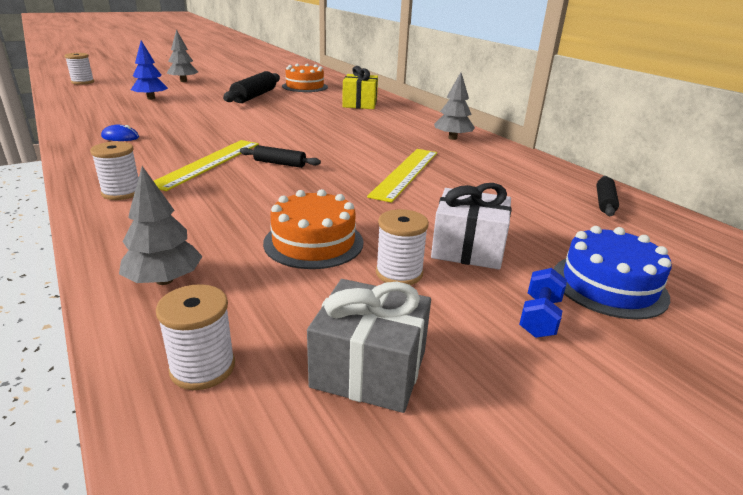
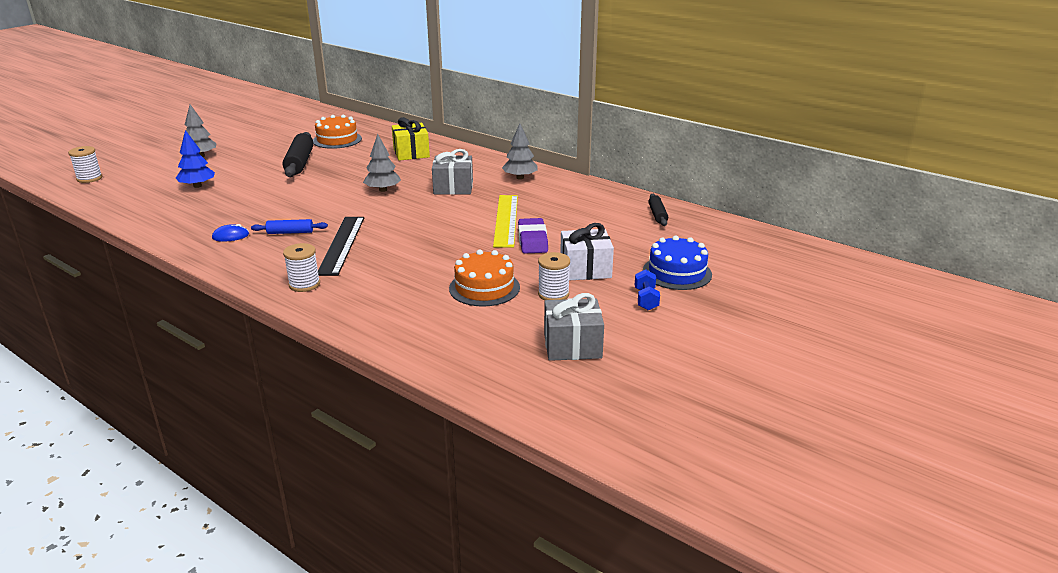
camera: 20 degrees left, 0 degrees up
grey tree [119,166,203,285] -> grey tree moved to [363,134,401,192]
yellow ruler [154,140,259,191] -> black ruler [318,217,364,276]
white spool [156,284,235,390] -> none
black rolling pin [240,145,321,168] -> none
none -> blue rolling pin [251,219,328,234]
none -> grey gift [432,149,473,195]
none -> purple eraser [518,218,548,253]

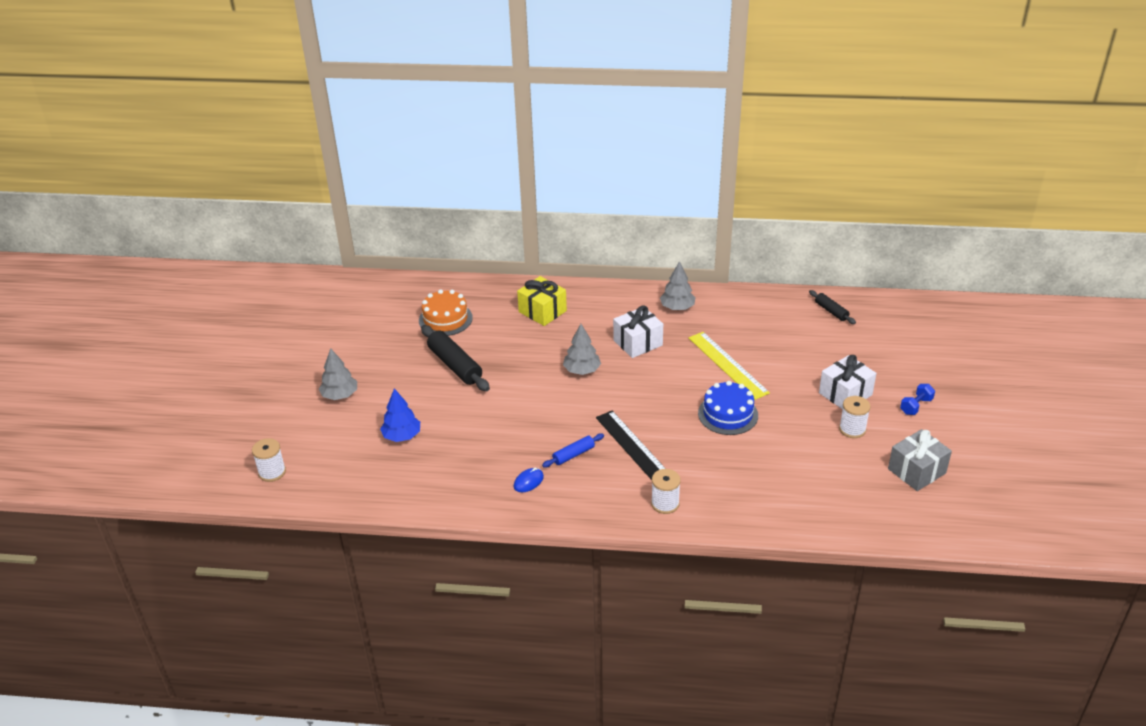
camera: 30 degrees left, 10 degrees up
grey gift [432,149,473,195] -> white gift [613,305,663,358]
orange cake [449,250,520,307] -> none
purple eraser [518,218,548,253] -> none
blue dumbbell [635,269,660,311] -> blue dumbbell turned 75 degrees clockwise [900,384,935,415]
blue cake [643,235,712,290] -> blue cake moved to [698,381,758,435]

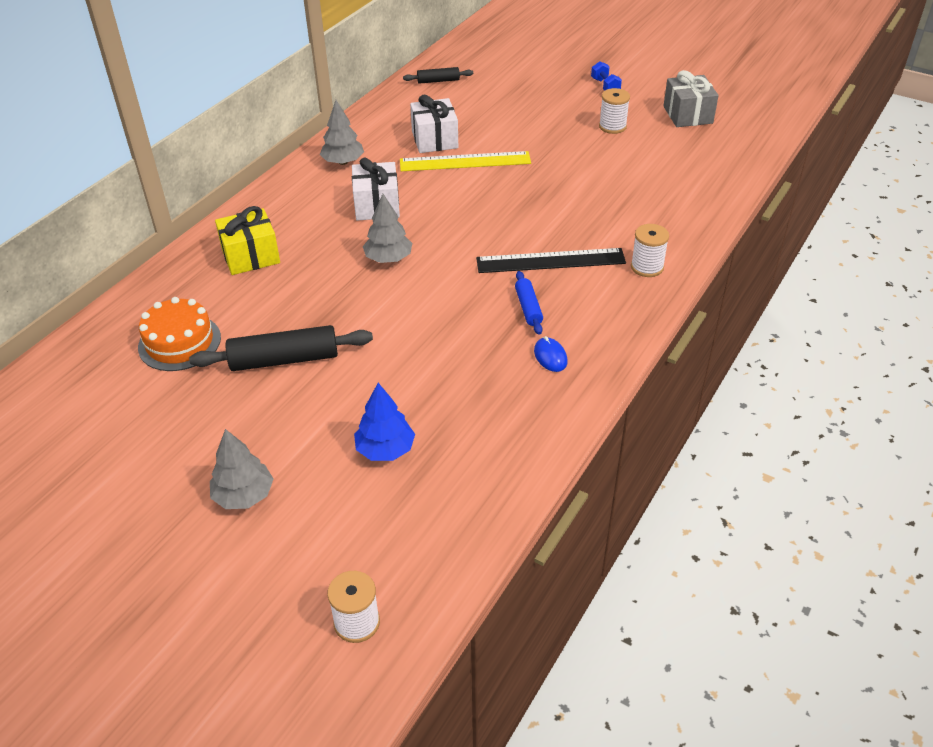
camera: 65 degrees left, 5 degrees up
blue cake [698,381,758,435] -> none
white gift [819,355,876,409] -> white gift moved to [410,95,458,153]

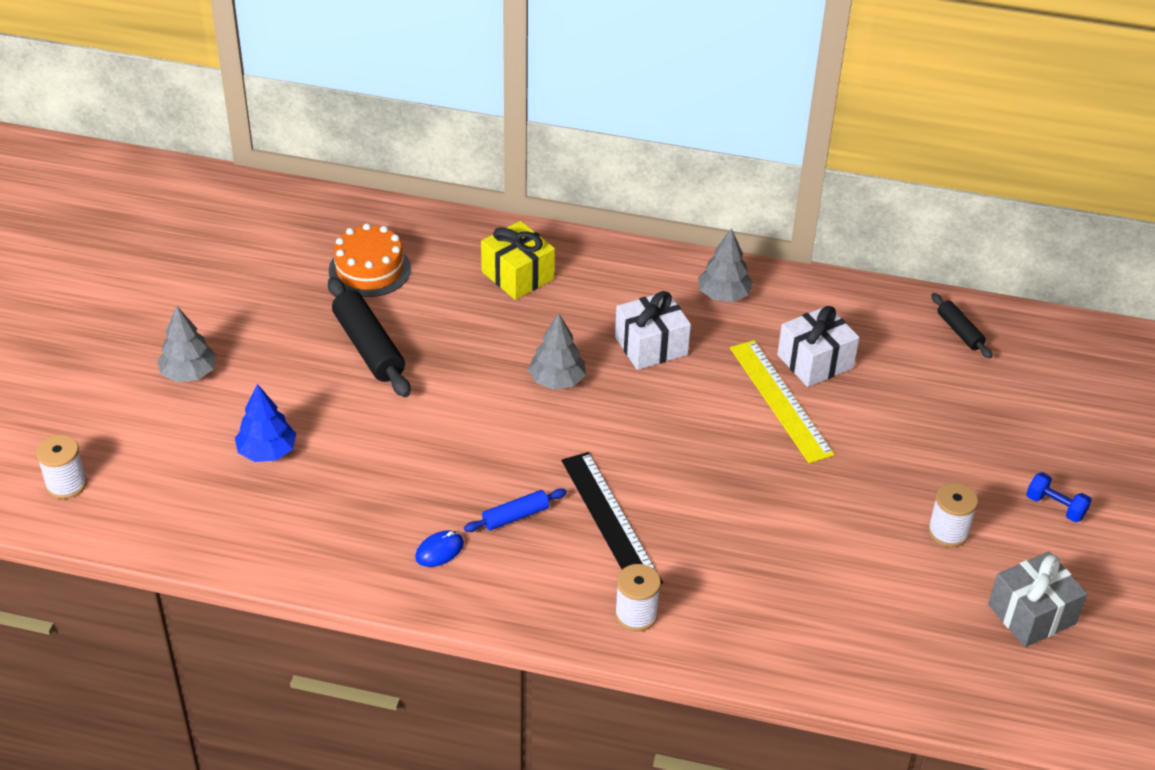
camera: 70 degrees right, 0 degrees up
blue dumbbell [591,61,622,91] -> blue dumbbell turned 75 degrees clockwise [1026,472,1092,522]

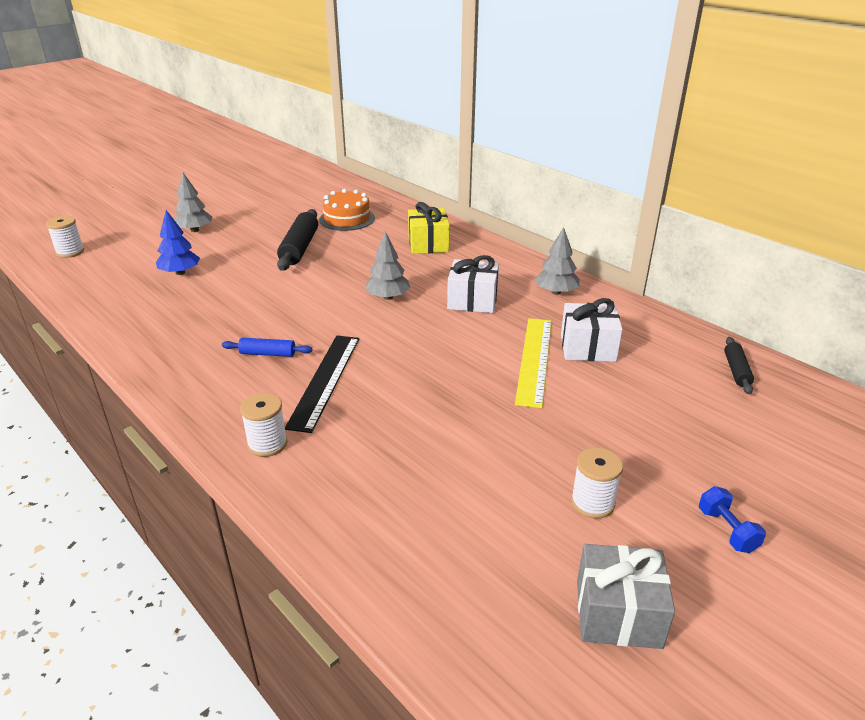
camera: 35 degrees right, 10 degrees down
blue mouse [415,530,464,567] -> none

